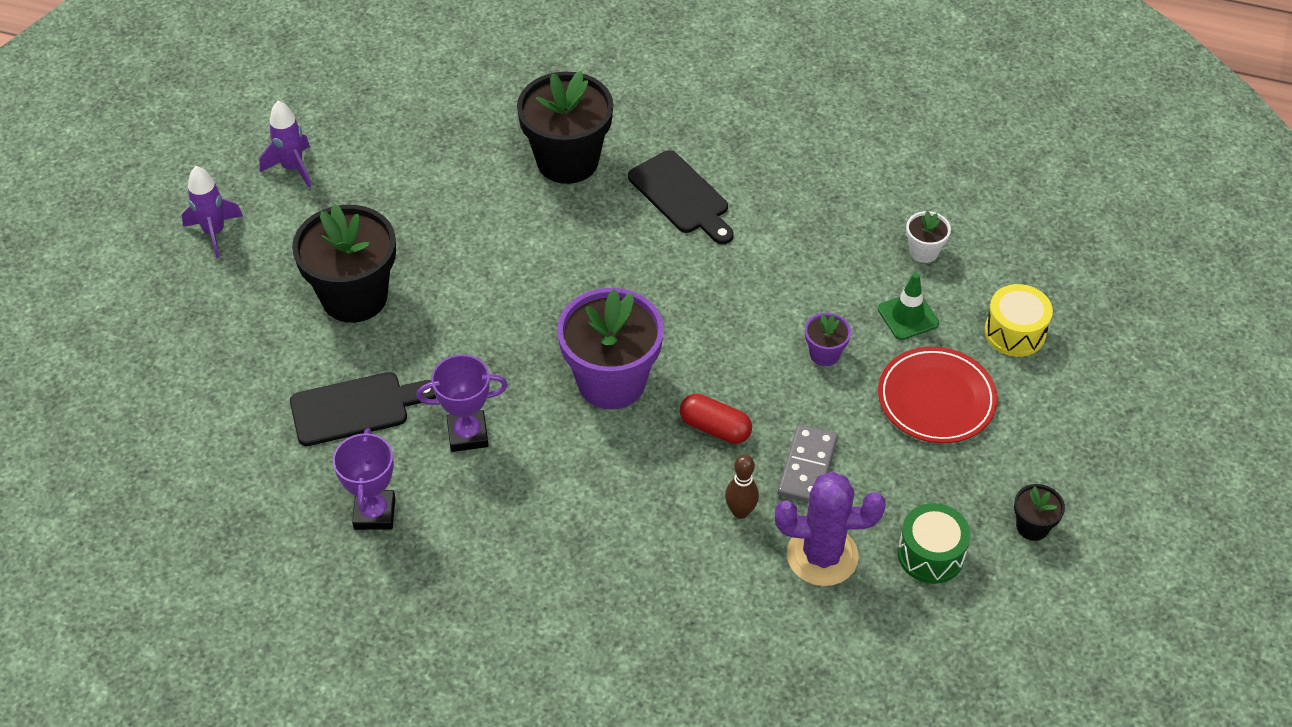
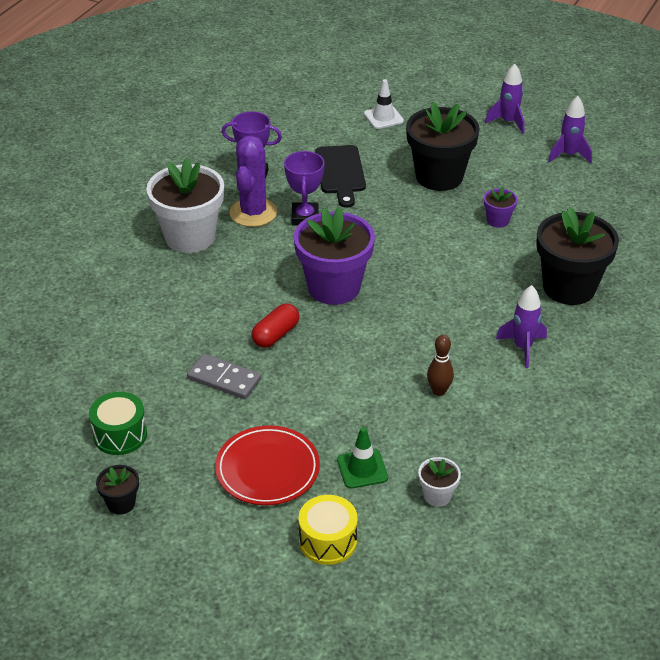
camera: 100 degrees right, 10 degrees down
black cutting board [628,150,734,244] -> purple rocket [496,285,547,368]
brown bowling pin [725,454,759,519] -> brown bowling pin moved to [427,335,454,396]
purple cactus [775,472,886,586] -> purple cactus moved to [229,136,277,227]
purple flower pot [805,313,851,366] -> purple flower pot moved to [484,186,517,228]
none -> white flower pot [146,158,224,253]
none -> white traffic cone [364,79,404,129]

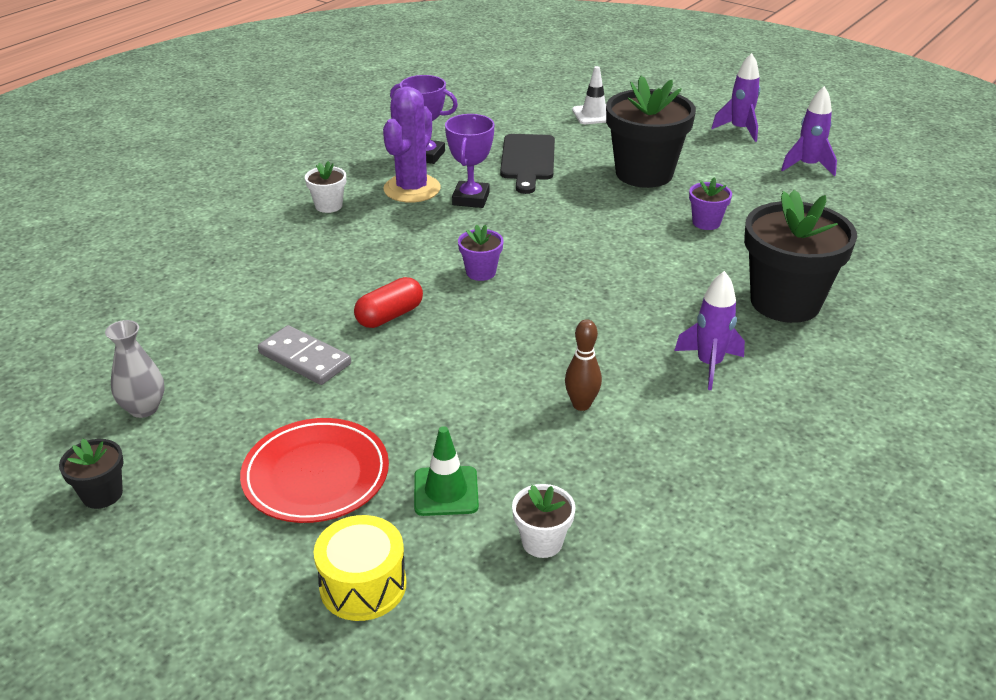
camera: 10 degrees right, 5 degrees down
green drum [89,392,147,455] -> grey vase [105,320,165,418]
white flower pot [146,158,224,253] -> white flower pot [305,161,346,213], size x0.45
purple flower pot [294,207,375,305] -> purple flower pot [458,224,503,281], size x0.45

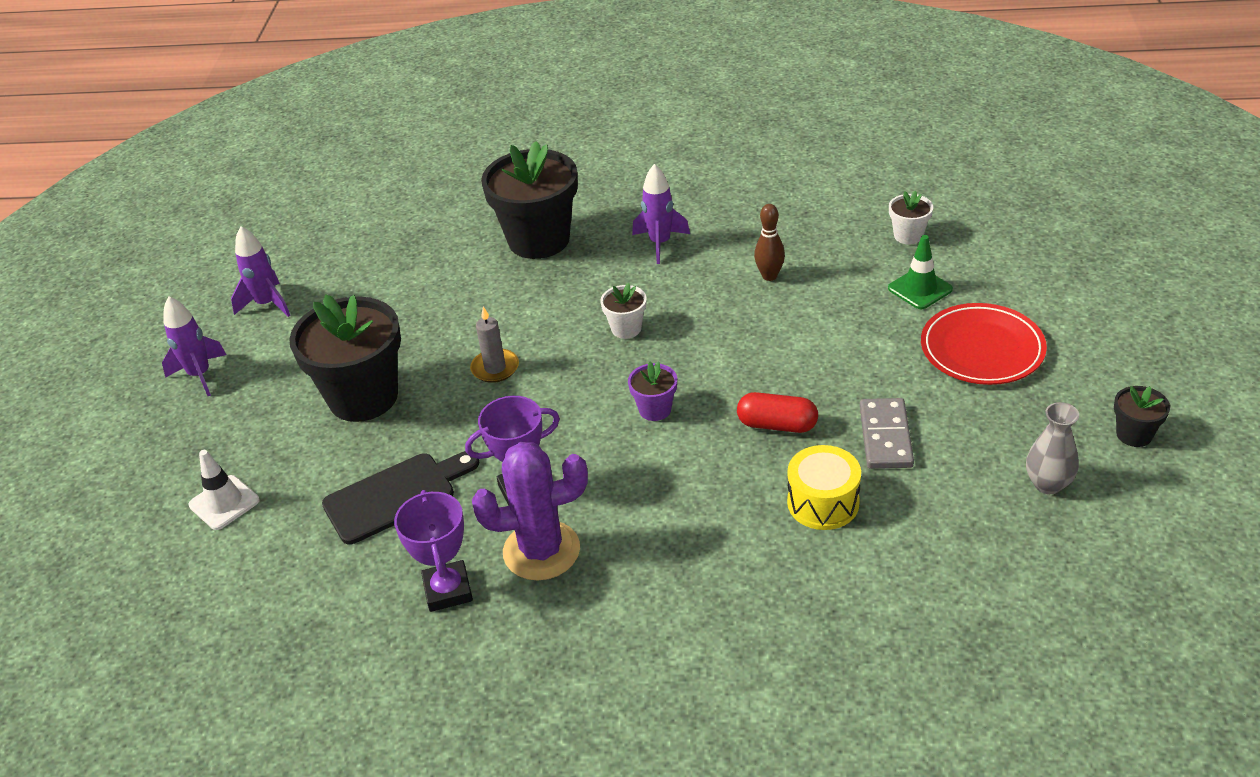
camera: 120 degrees left, 5 degrees up
white flower pot [305,161,346,213] -> white flower pot moved to [600,283,647,339]
yellow drum [314,515,406,621] -> yellow drum moved to [787,445,861,530]
purple flower pot [689,177,732,230] -> none
none -> grey candle [470,306,519,383]

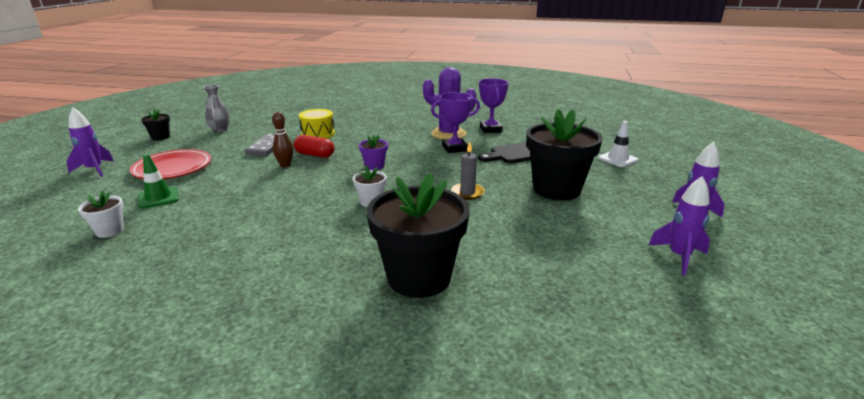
camera: 175 degrees left, 15 degrees down
purple rocket [632,164,690,264] -> purple rocket moved to [66,108,113,177]
brown bowling pin [754,204,785,281] -> brown bowling pin moved to [272,112,293,168]

